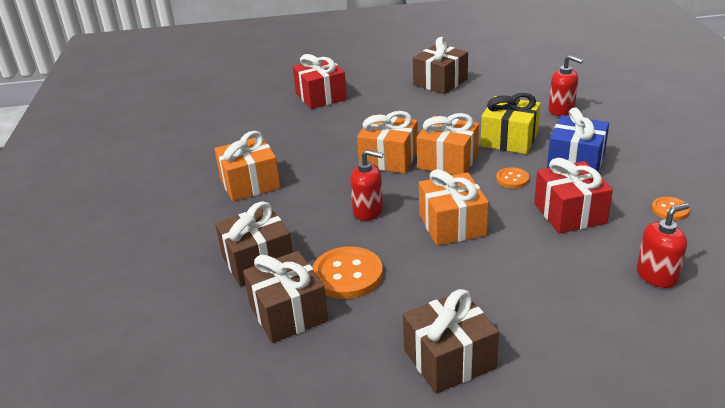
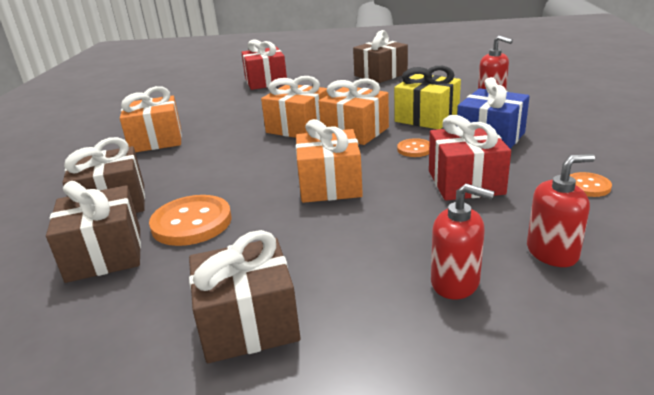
camera: 10 degrees right, 5 degrees down
red soap dispenser [350,150,383,221] -> red soap dispenser moved to [431,184,495,300]

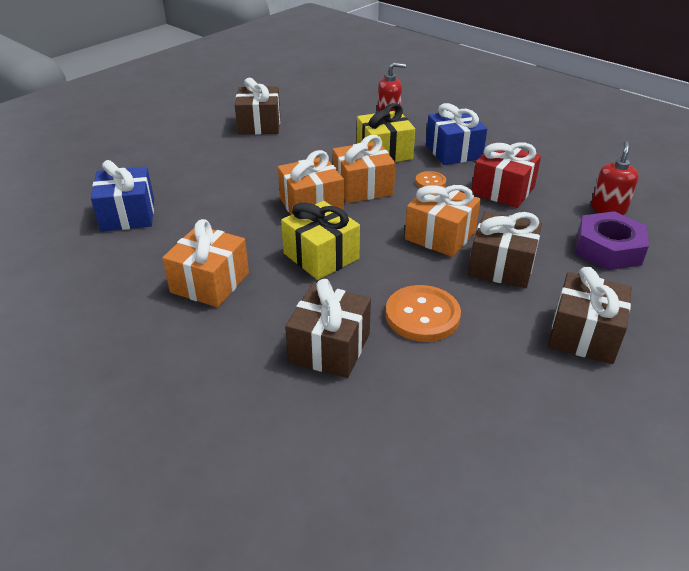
camera: 55 degrees left, 10 degrees up
brown gift [46,181,141,283] -> brown gift moved to [468,212,542,288]
red gift [241,39,287,90] -> none
red soap dispenser [431,184,495,300] -> purple nut [576,211,649,270]
orange button [570,172,612,197] -> none
none -> blue gift [91,160,154,232]
none -> yellow gift [281,201,360,280]

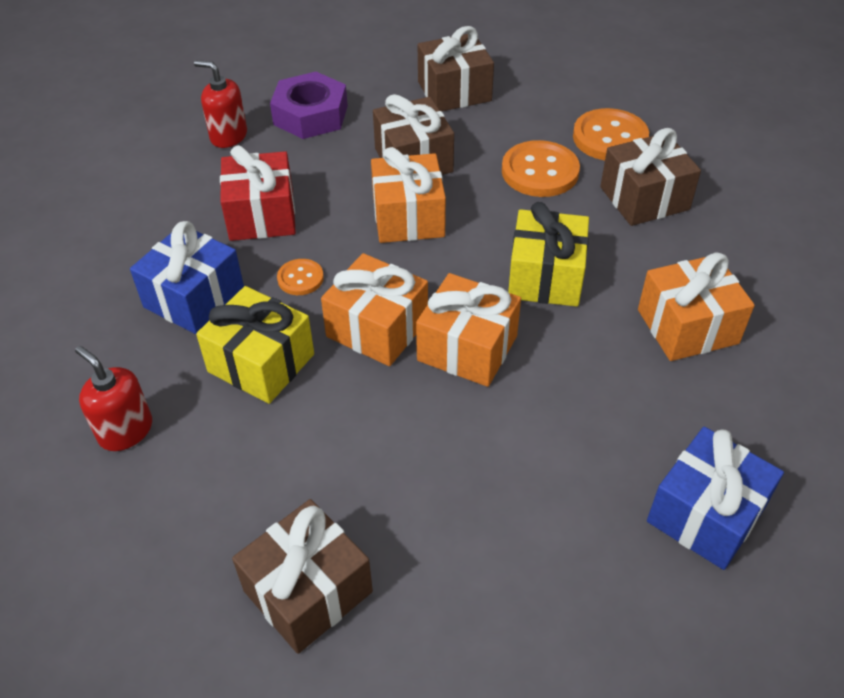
camera: 130 degrees left, 10 degrees up
red soap dispenser [591,141,639,215] -> red soap dispenser turned 45 degrees clockwise [194,60,247,148]
none -> orange button [573,108,649,160]

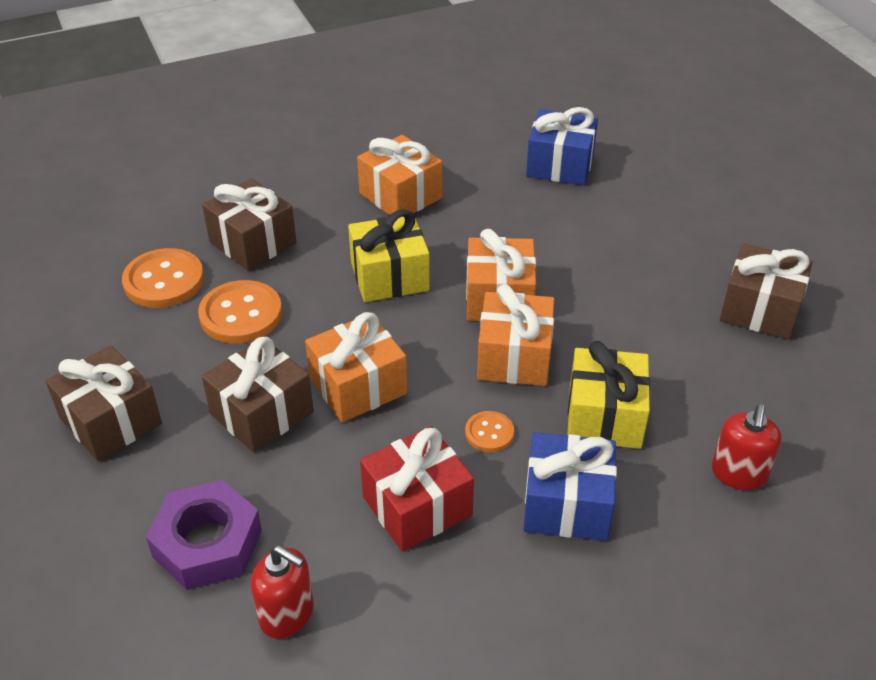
camera: 115 degrees left, 5 degrees down
red soap dispenser [194,60,247,148] -> red soap dispenser turned 60 degrees counterclockwise [251,545,314,639]

